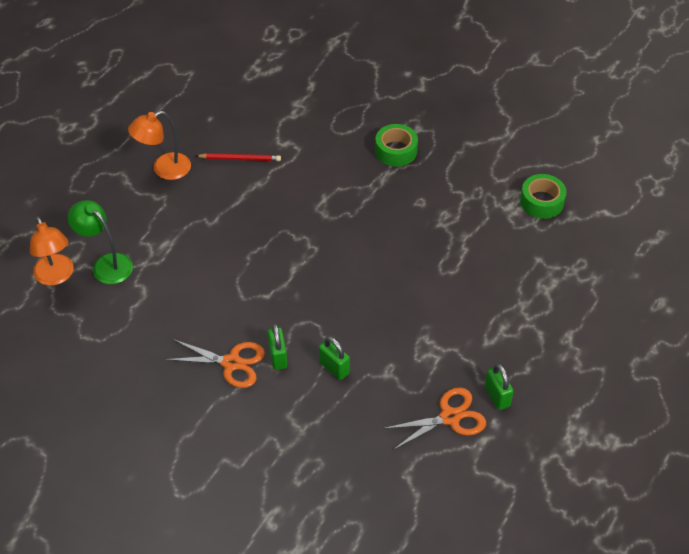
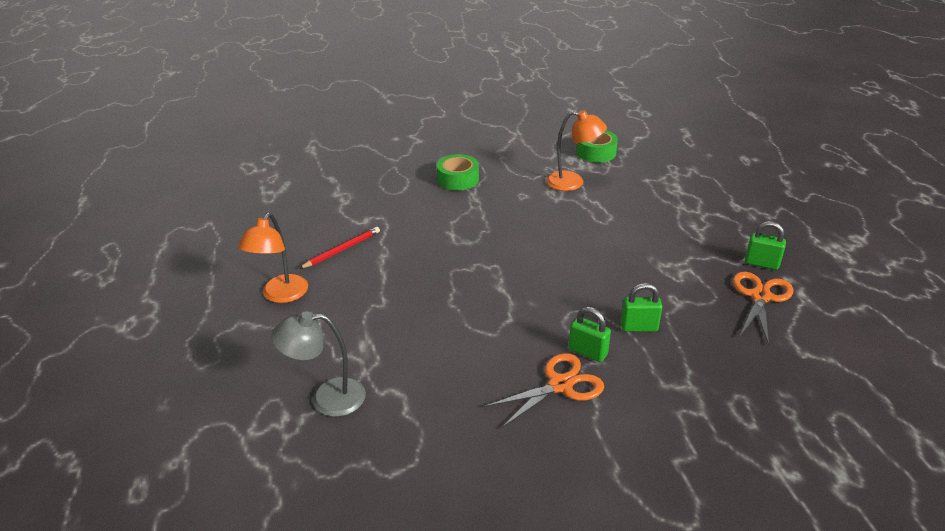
camera: 45 degrees left, 15 degrees down
orange lamp [30,217,74,286] -> orange lamp moved to [546,110,607,191]
green lamp [68,200,133,284] -> grey lamp [271,311,366,417]

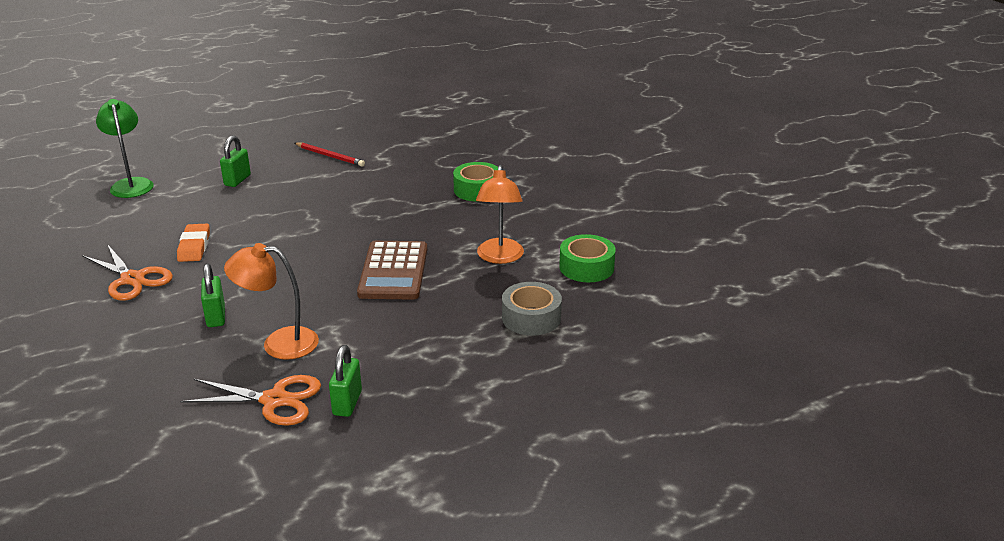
camera: 75 degrees right, 5 degrees down
orange lamp [238,213,308,303] -> orange lamp moved to [224,243,319,360]
grey lamp [271,311,366,417] -> green lamp [96,99,154,198]
green padlock [569,307,611,362] -> green padlock moved to [220,135,251,187]
none -> orange eraser [177,224,210,262]
none -> brown calculator [357,241,427,300]
none -> grey tape [502,282,562,336]

